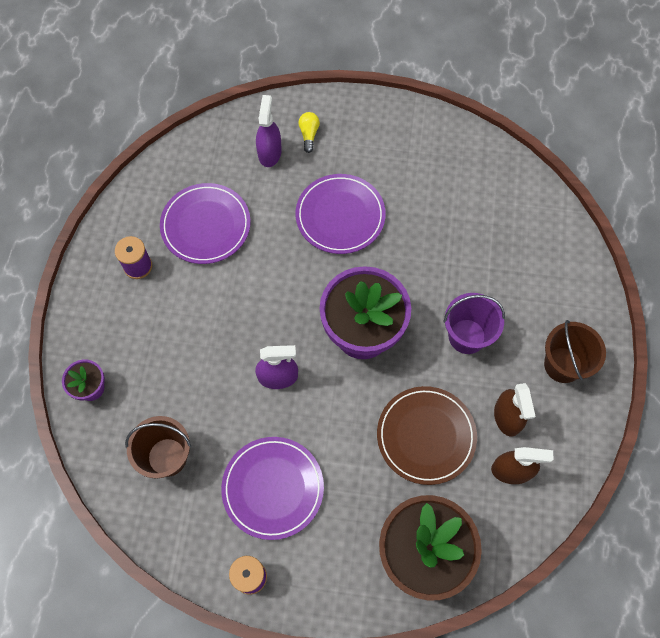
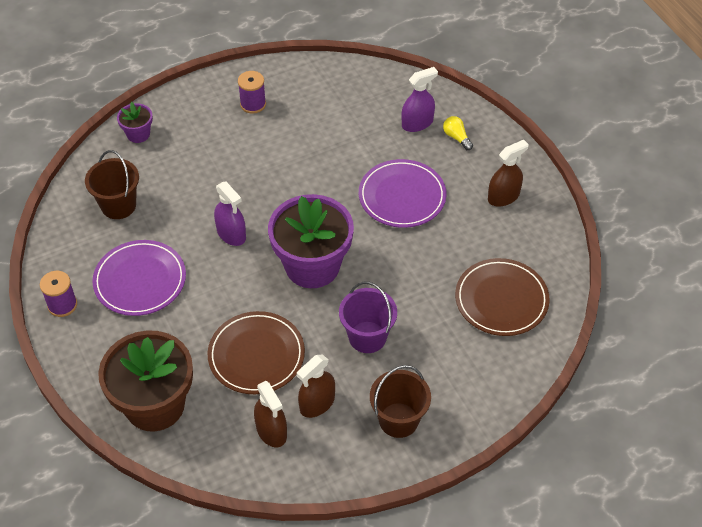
camera: 55 degrees right, 15 degrees down
purple plate [160,183,251,264] -> none
yellow light bulb [298,112,320,153] -> yellow light bulb turned 90 degrees counterclockwise [443,116,473,150]
none -> brown plate [455,258,550,336]
none -> brown spray bottle [488,140,529,207]

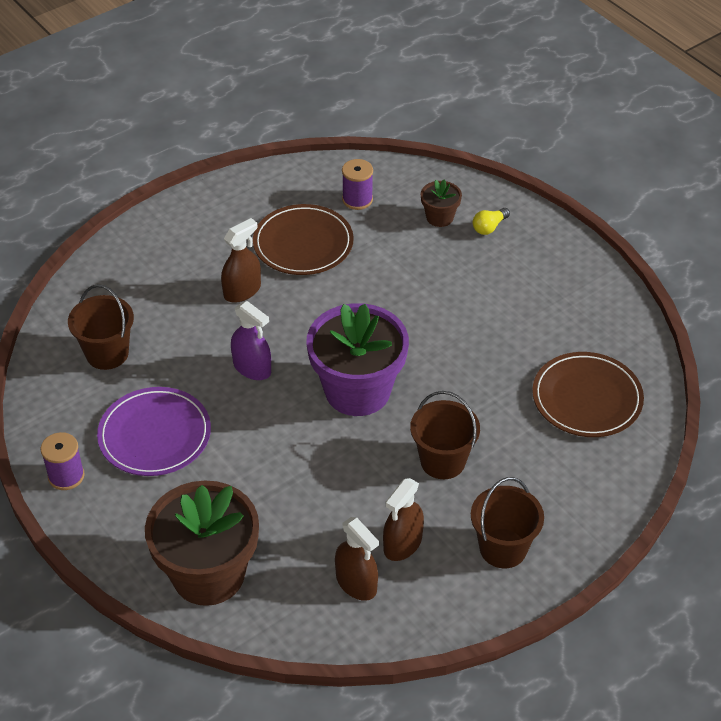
camera: 10 degrees left, 5 degrees down
purple flower pot [117,102,153,143] -> none
brown plate [208,311,305,394] -> brown plate moved to [253,204,354,275]
purple spool [238,71,266,114] -> purple spool moved to [342,159,373,210]
purple bucket [339,282,397,353] -> brown bucket [410,391,480,479]
purple plate [359,159,447,228] -> none
purple spray bottle [402,67,438,132] -> brown flower pot [421,179,462,227]
yellow light bulb [443,116,473,150] -> yellow light bulb turned 90 degrees counterclockwise [473,208,510,235]
brown spray bottle [488,140,529,207] -> brown spray bottle moved to [221,218,261,303]

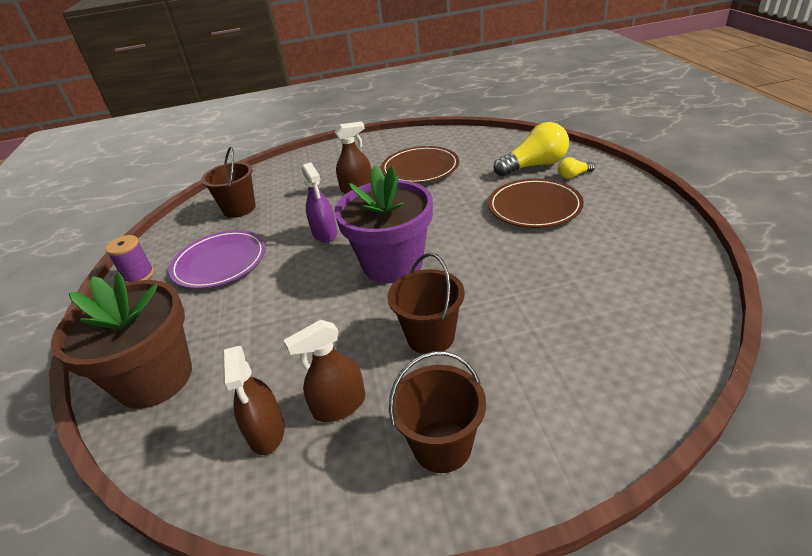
camera: 30 degrees right, 10 degrees down
purple spool [342,159,373,210] -> none
brown flower pot [421,179,462,227] -> yellow light bulb [494,122,569,177]
brown plate [532,352,644,437] -> brown plate moved to [488,178,584,228]

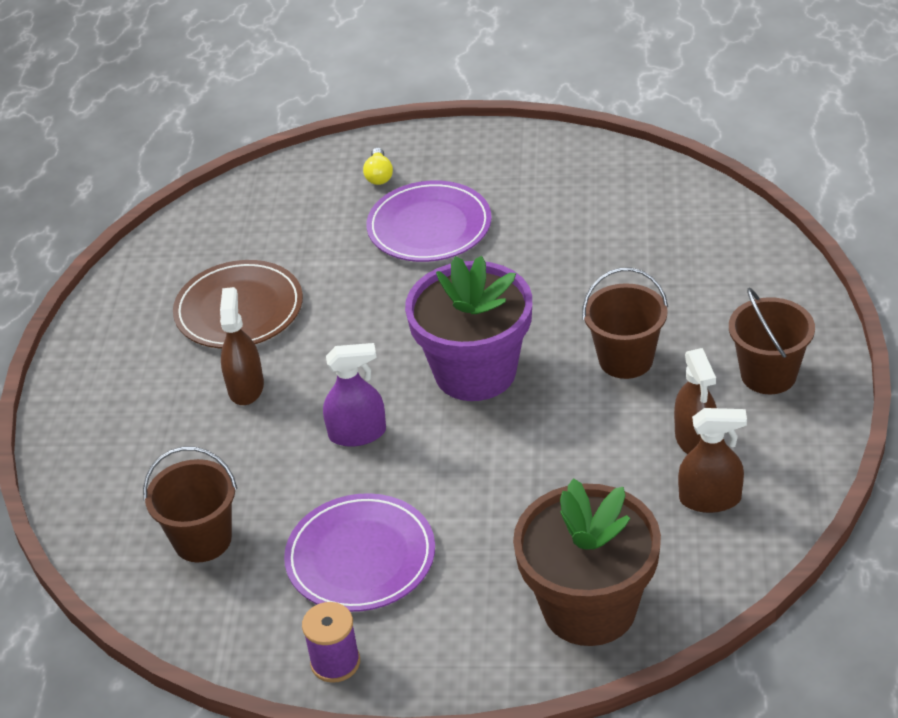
camera: 75 degrees left, 5 degrees up
brown plate [488,178,584,228] -> purple plate [367,181,492,262]
yellow light bulb [494,122,569,177] -> none

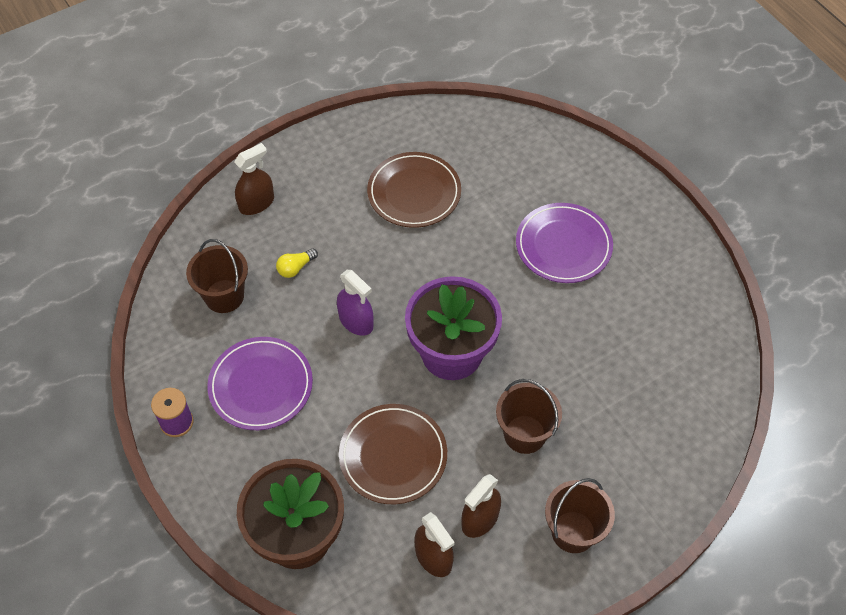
camera: 50 degrees right, 15 degrees up
brown spray bottle [220,287,264,405] -> brown spray bottle moved to [234,143,274,215]
yellow light bulb [363,148,393,185] -> yellow light bulb moved to [276,248,318,278]
none -> brown plate [339,404,447,504]

